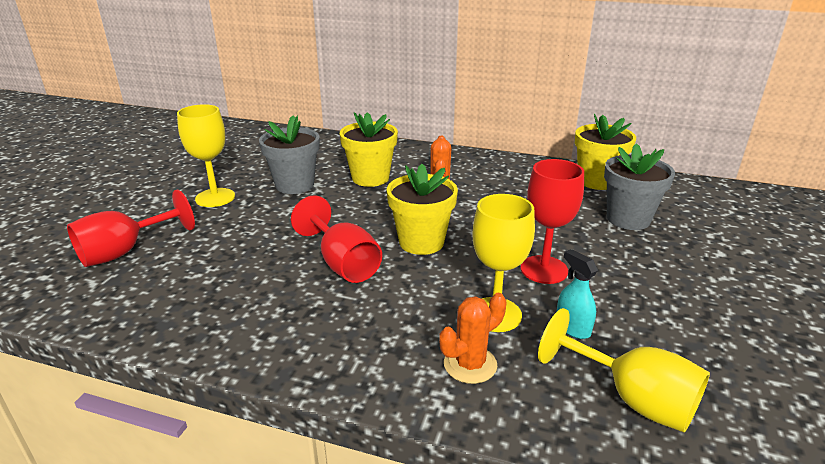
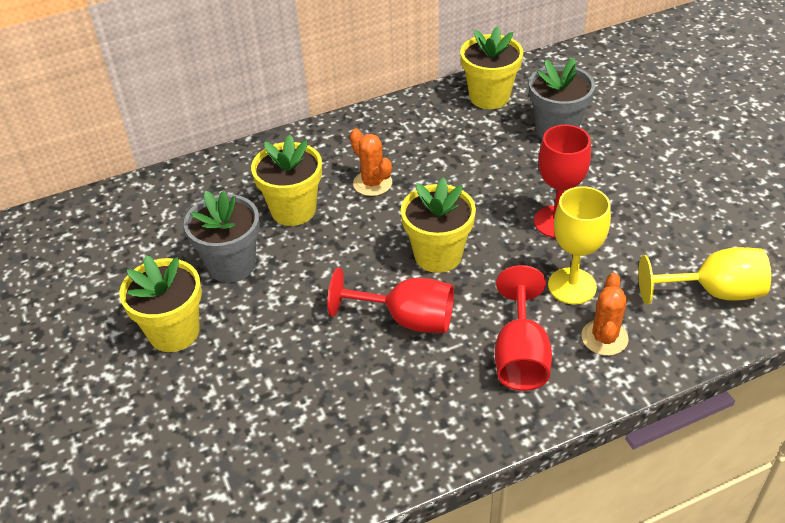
camera: 40 degrees left, 15 degrees up
red goblet [67,190,195,267] -> red goblet moved to [495,265,552,391]
yellow goblet [177,104,235,207] -> yellow flower pot [119,255,202,352]
turquoise spray bottle [557,249,598,339] -> none

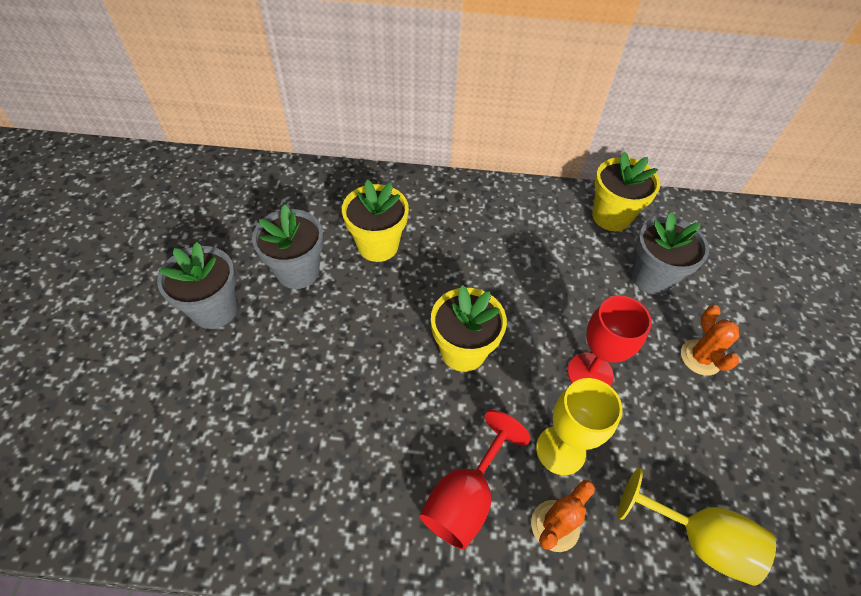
camera: 25 degrees right, 10 degrees up
yellow flower pot [119,255,202,352] -> grey flower pot [157,242,238,329]
red goblet [327,268,454,333] -> none
orange cactus [350,128,392,196] -> orange cactus moved to [681,305,739,376]

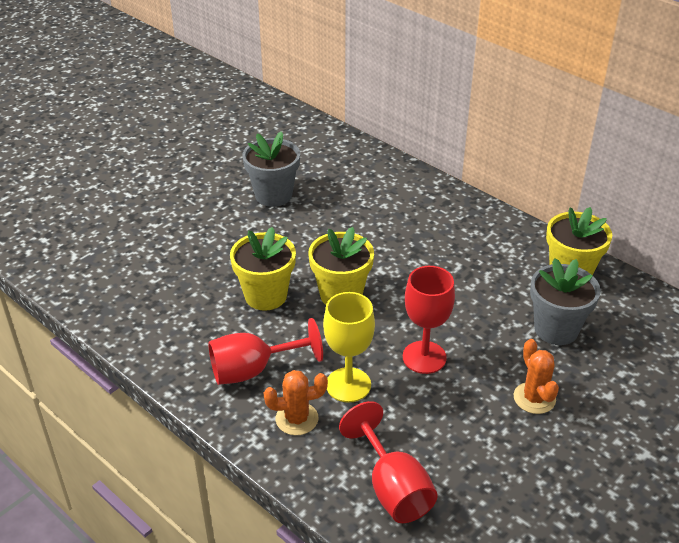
camera: 40 degrees right, 15 degrees down
grey flower pot [157,242,238,329] -> none
yellow flower pot [342,180,409,262] -> yellow flower pot moved to [230,227,296,311]
yellow goblet [618,468,776,586] -> red goblet [339,401,438,523]
orange cactus [681,305,739,376] -> orange cactus turned 45 degrees counterclockwise [514,339,559,414]

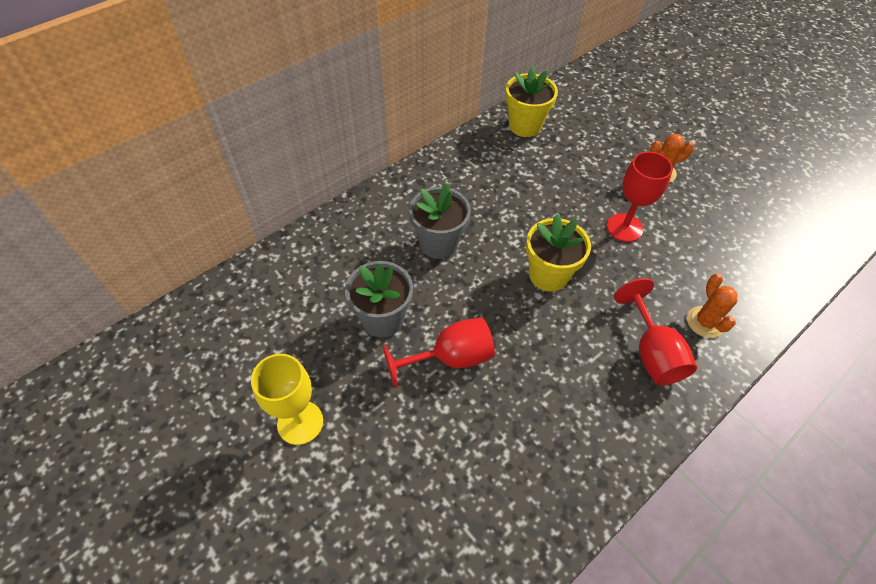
camera: 85 degrees left, 15 degrees up
yellow flower pot [230,227,296,311] -> none
yellow goblet [323,292,375,403] -> yellow goblet moved to [251,354,323,445]
red goblet [339,401,438,523] -> red goblet moved to [383,317,495,388]
grey flower pot [530,258,601,345] -> grey flower pot moved to [409,183,471,259]

